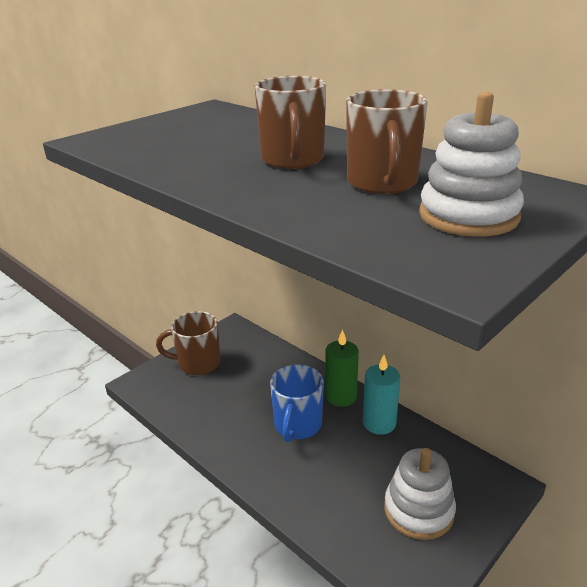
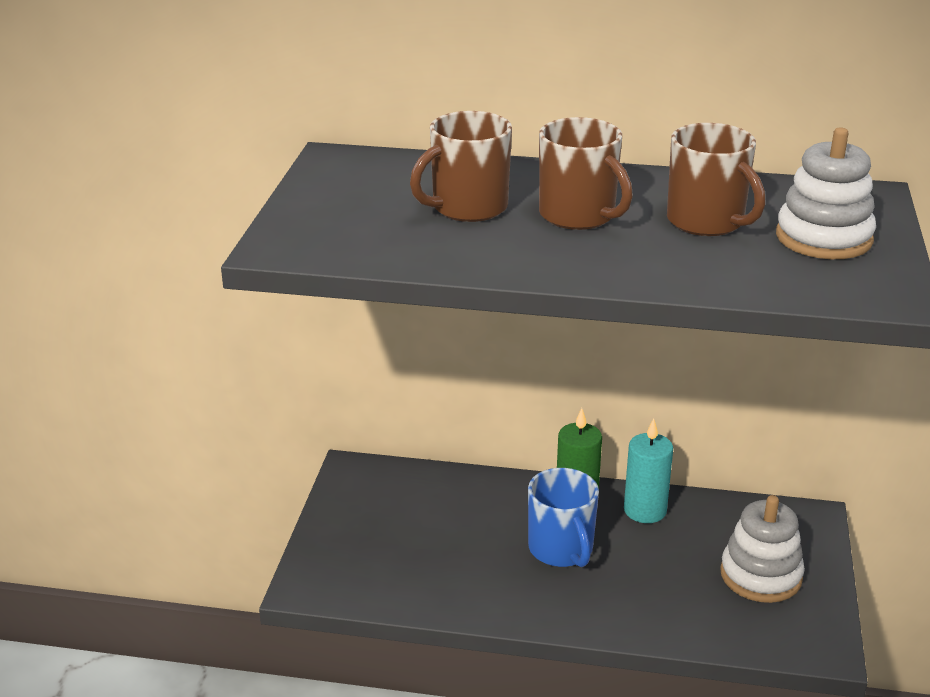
camera: 35 degrees left, 0 degrees up
brown mug [156,311,221,375] -> brown mug moved to [410,111,512,222]

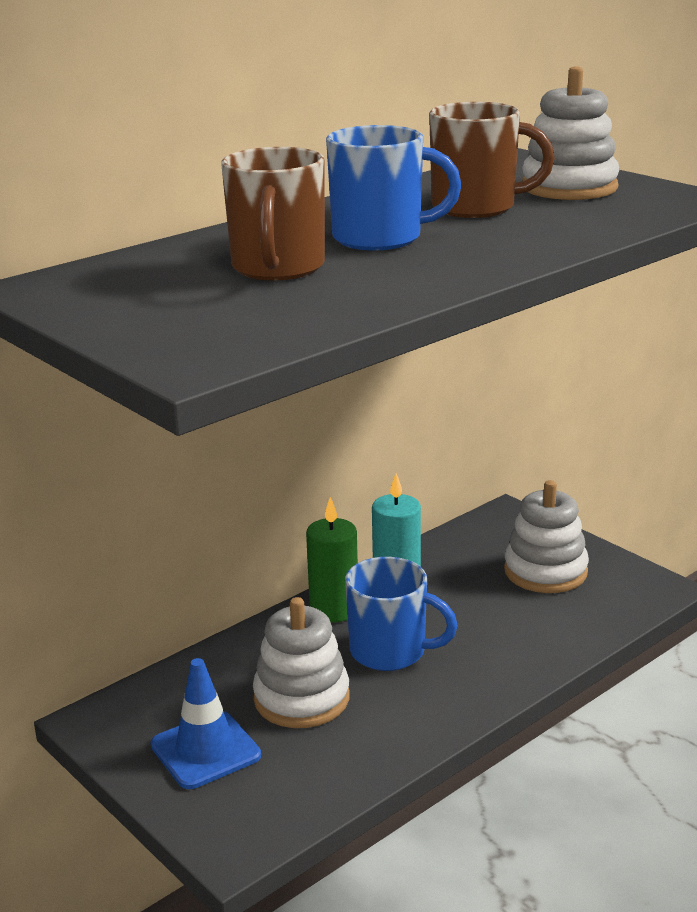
camera: 50 degrees left, 5 degrees down
brown mug [539,117,633,230] -> blue mug [326,125,462,250]
none -> blue traffic cone [151,658,261,789]
none -> white stacking toy [253,597,349,728]

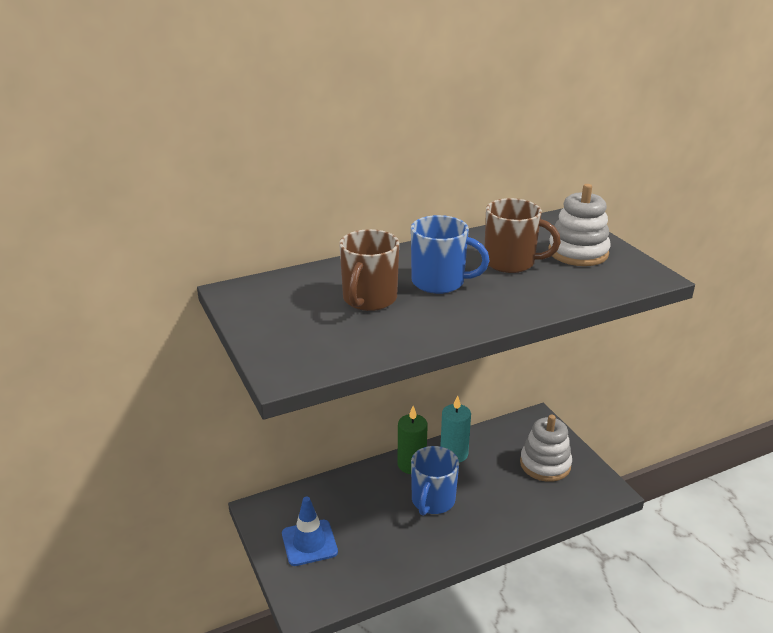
camera: 15 degrees right, 5 degrees up
white stacking toy [253,597,349,728] -> none
blue mug [345,557,458,671] -> blue mug turned 75 degrees clockwise [411,446,459,516]

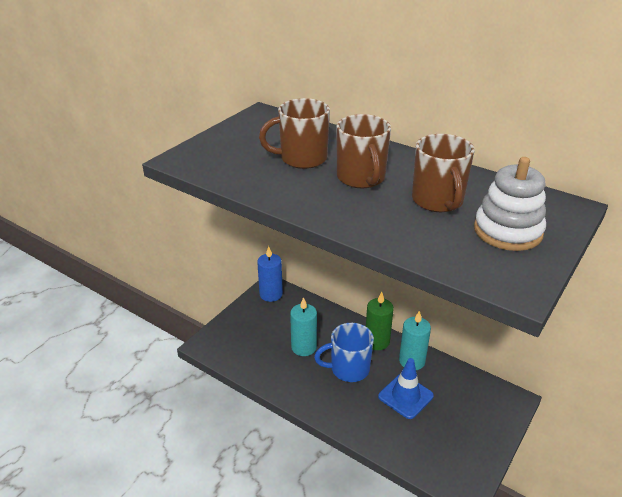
camera: 60 degrees right, 5 degrees up
blue traffic cone [282,497,338,566] -> blue traffic cone moved to [378,358,434,419]
blue mug [411,215,490,294] -> brown mug [336,114,391,189]
white stacking toy [520,415,572,482] -> none
none -> blue candle [257,246,283,302]
none -> turquoise candle [290,297,317,356]

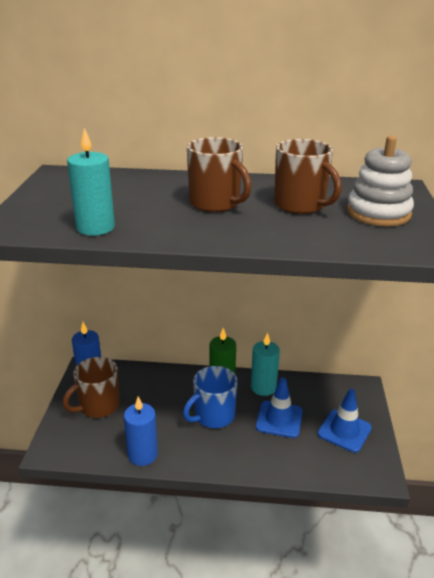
camera: 30 degrees left, 5 degrees down
brown mug [259,98,330,169] -> brown mug moved to [63,357,120,418]
turquoise candle [290,297,317,356] -> turquoise candle moved to [67,128,115,236]
none -> blue candle [124,397,158,466]
none -> blue traffic cone [318,389,372,453]

